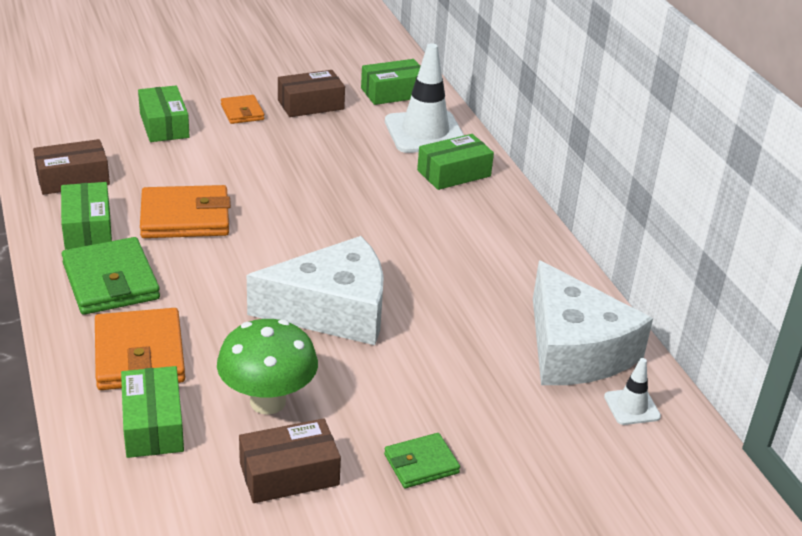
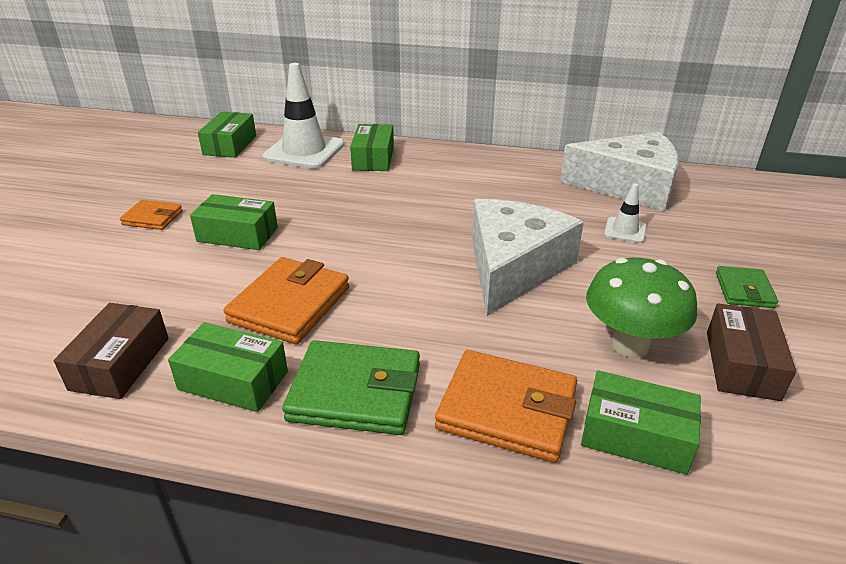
camera: 55 degrees left, 0 degrees up
green box [138,85,190,142] -> green box moved to [190,194,278,250]
brown box [278,70,345,117] -> none
white traffic cone [604,358,661,425] -> white traffic cone moved to [604,183,647,243]

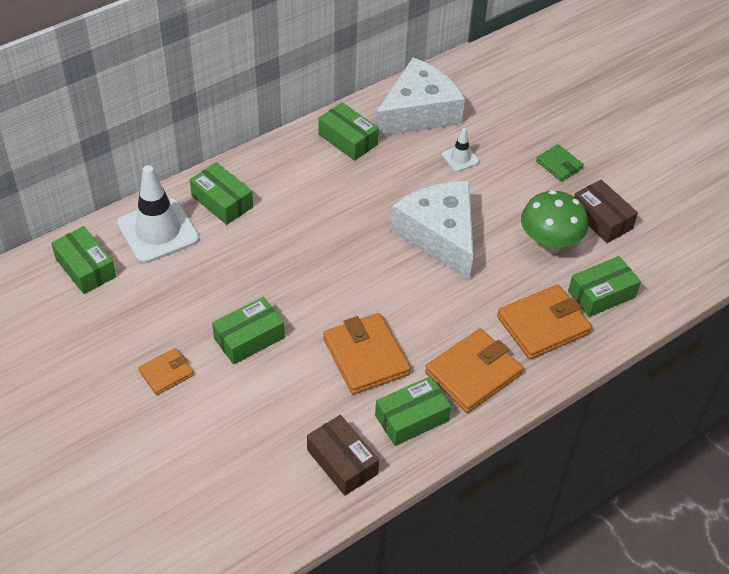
camera: 50 degrees left, 15 degrees up
green wallet [282,340,420,435] -> orange wallet [425,328,523,413]
none -> green box [319,102,379,161]

